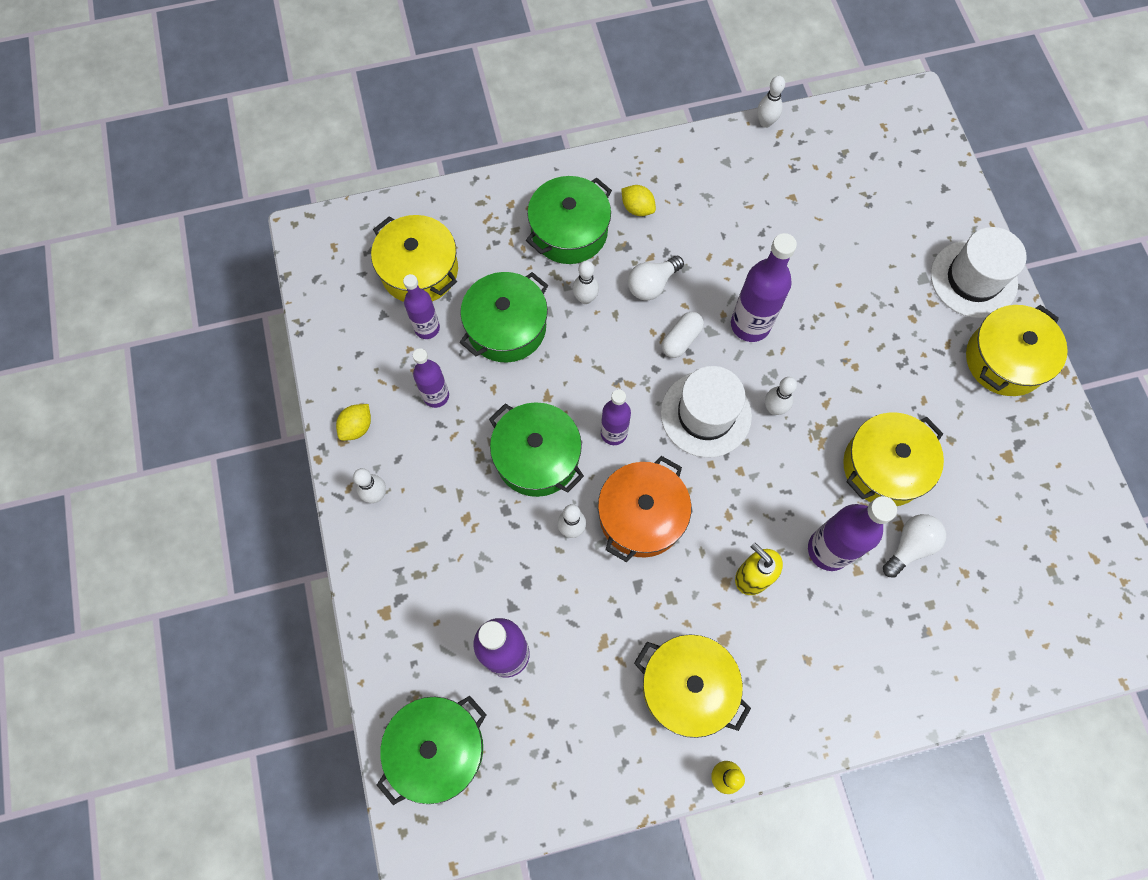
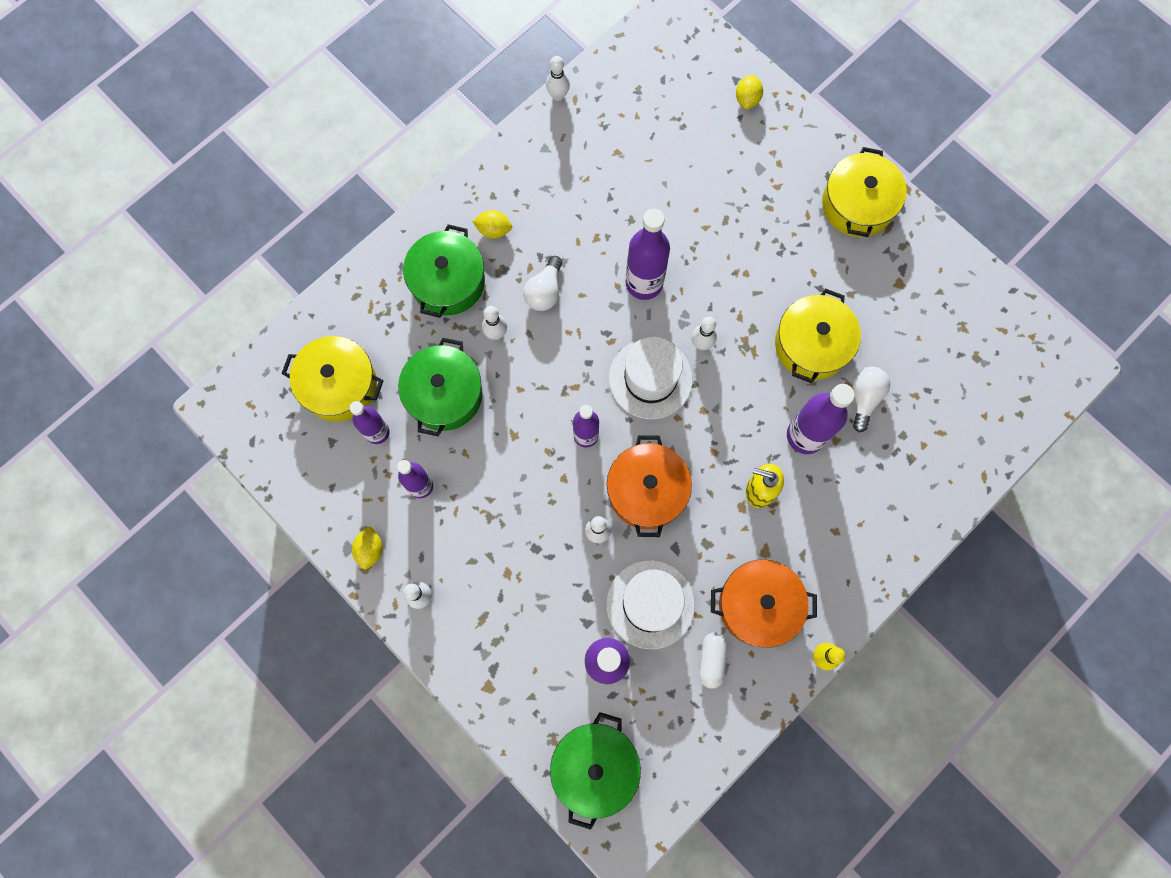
camera: 30 degrees left, 5 degrees up
green pot [489,402,584,497] -> none
yellow pot [634,635,751,738] -> orange pot [711,559,817,648]
white capsule [662,312,704,358] -> white capsule moved to [699,632,728,689]
white hat [931,227,1027,318] -> white hat moved to [606,560,695,649]
none -> yellow lemon [736,74,763,109]

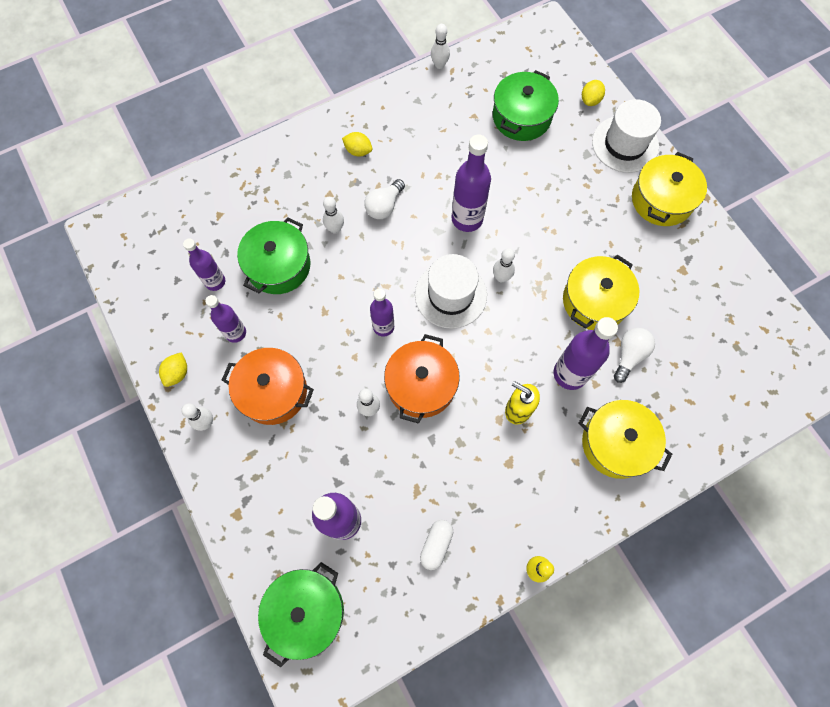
camera: 15 degrees right, 5 degrees down
yellow pot [281,336,383,421] -> yellow pot moved to [578,400,672,479]
green pot [403,224,485,318] -> green pot moved to [493,70,559,141]
white hat [606,560,695,649] -> white hat moved to [592,99,661,173]
orange pot [711,559,817,648] -> orange pot moved to [222,348,314,425]

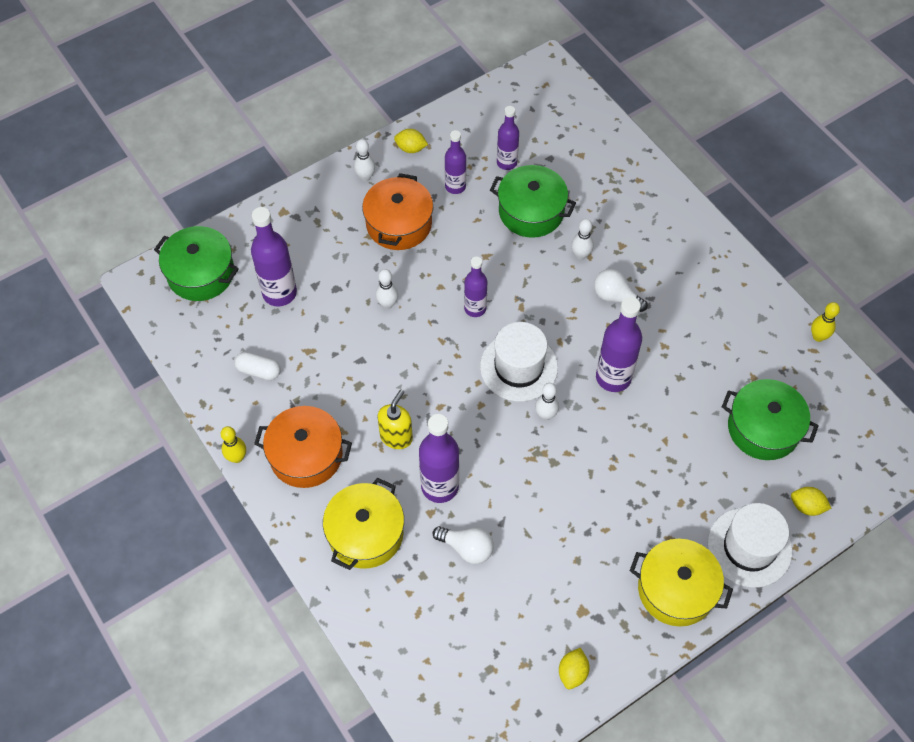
camera: 85 degrees right, 10 degrees down
yellow lemon [342,132,372,157] -> yellow lemon moved to [559,648,590,689]
orange pot [384,334,460,424] -> orange pot moved to [254,406,352,488]
white bowling pin [431,24,450,69] -> yellow bowling pin [811,302,840,342]
yellow pot [563,255,639,330] -> none

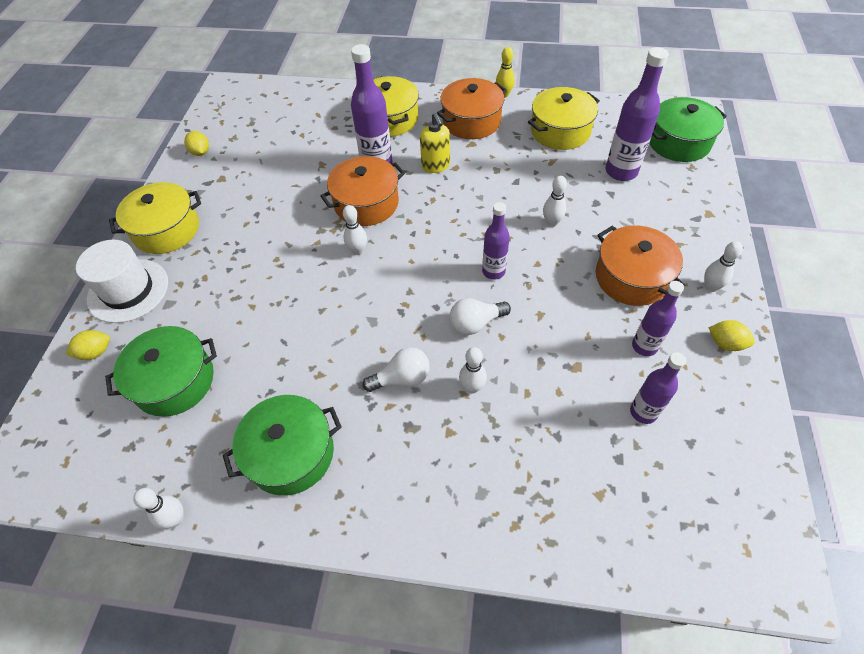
camera: 135 degrees right, 5 degrees down
white capsule [234,352,281,380] -> yellow pot [528,87,600,150]
yellow lemon [394,129,428,153] -> yellow lemon turned 60 degrees clockwise [709,320,755,351]
white light bulb [432,526,494,564] -> white light bulb moved to [450,298,511,335]
white hat [480,322,558,402] -> none
green pot [490,165,576,238] -> green pot moved to [223,395,342,496]
purple bottle [596,297,642,392] -> none
yellow bowling pin [811,302,840,342] -> white bowling pin [133,488,184,529]
none -> orange pot [320,156,405,226]

